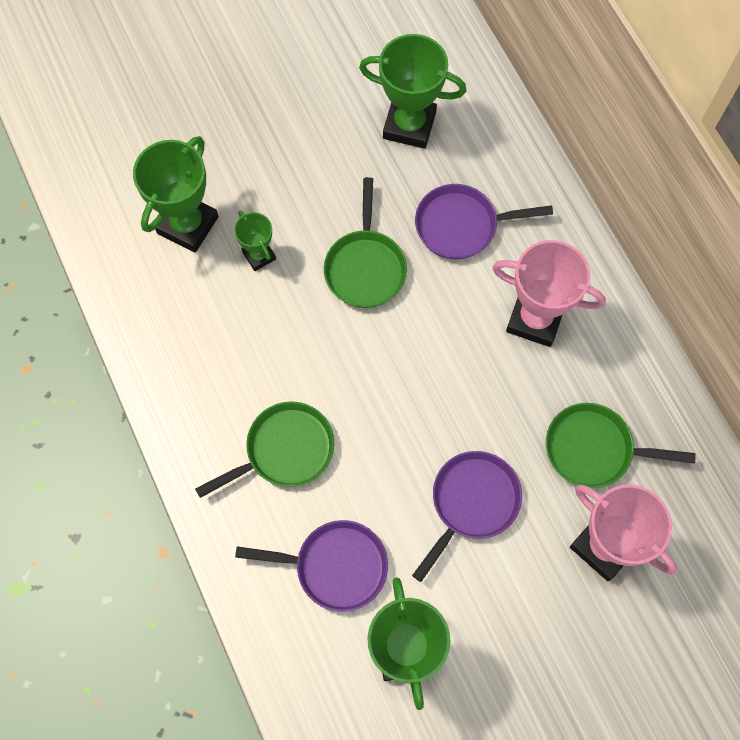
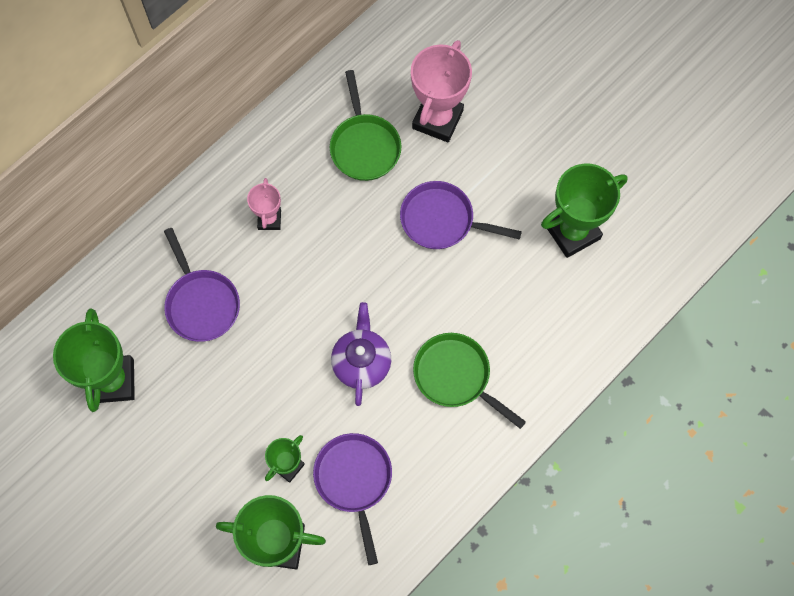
camera: 110 degrees left, 0 degrees up
purple pan [235,520,388,612] -> purple pan moved to [313,433,392,565]
green pan [324,177,407,308] -> none
pink trophy [492,240,606,347] -> pink trophy [247,178,281,230], size x0.54
none -> purple teapot [331,302,391,406]

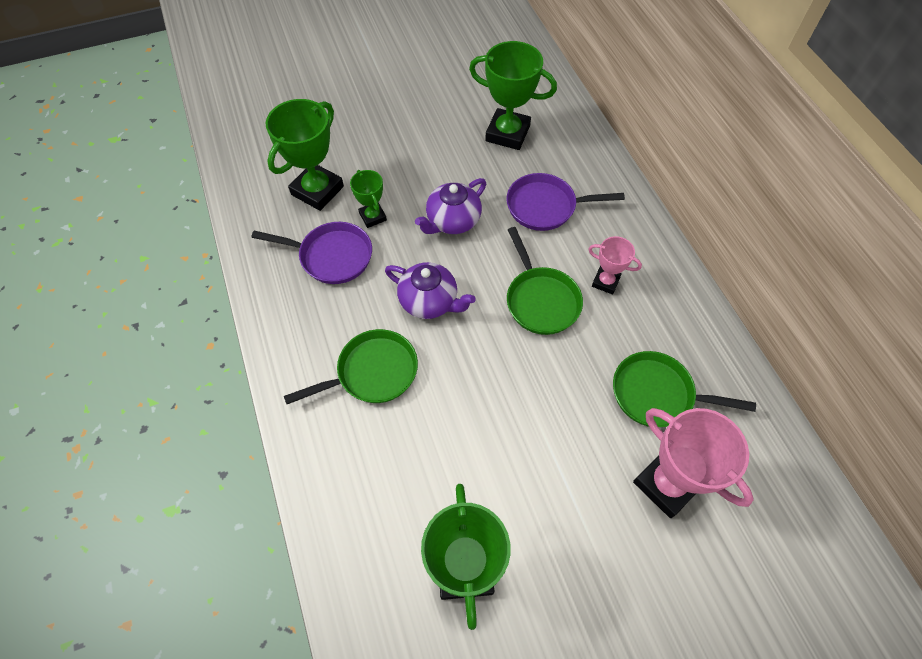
camera: 115 degrees right, 10 degrees down
purple pan [400,181,522,249] -> none
none -> purple teapot [415,178,486,234]
none -> green pan [507,227,583,335]

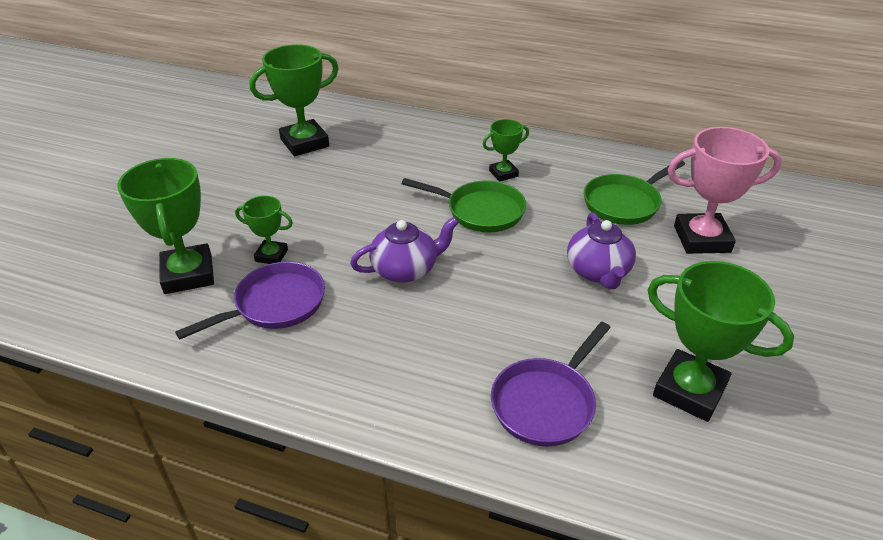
camera: 50 degrees left, 20 degrees down
green pan [284,329,418,404] -> none
purple teapot [415,178,486,234] -> purple teapot moved to [567,212,636,289]
purple pan [506,173,625,231] -> purple pan moved to [491,322,611,446]
pink trophy [589,236,642,295] -> green trophy [483,119,529,182]

